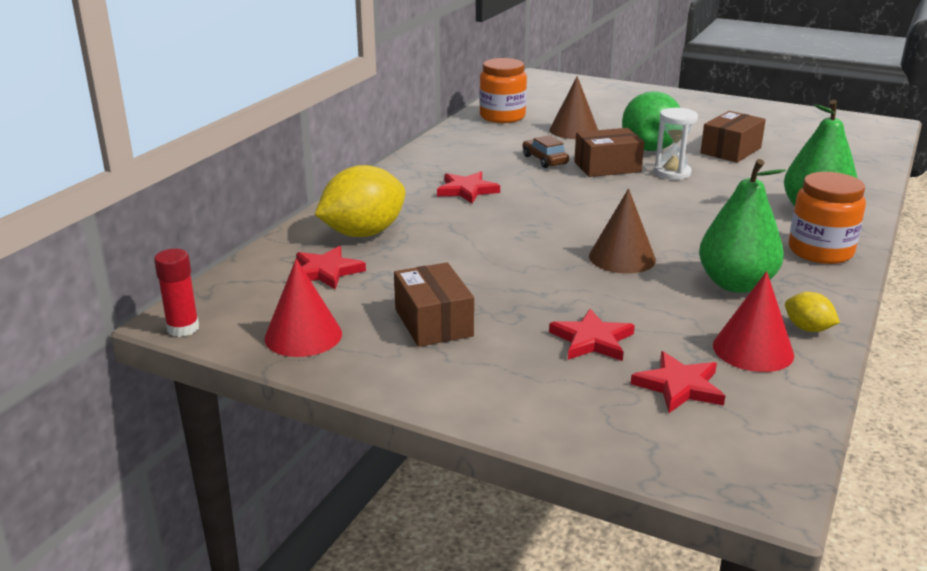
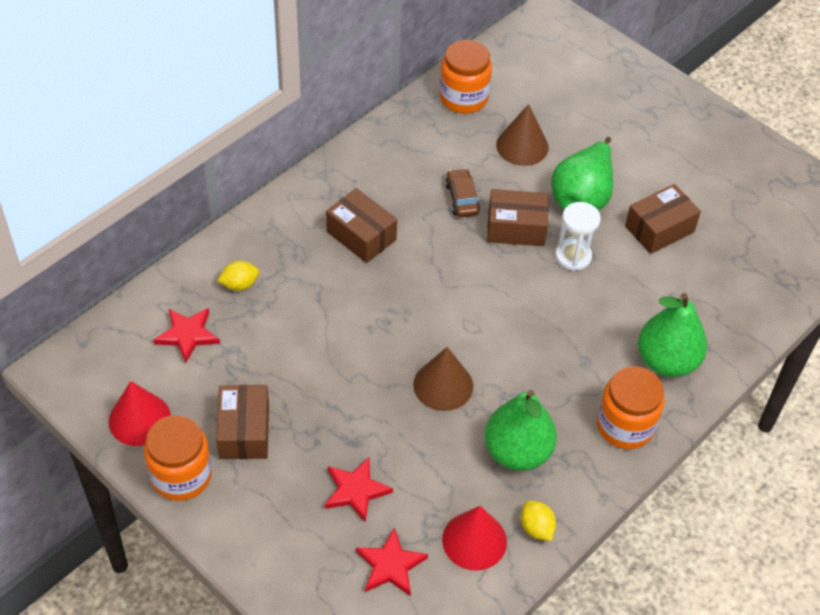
camera: 15 degrees right, 25 degrees up
red glue stick [154,249,199,337] -> none
yellow lemon [315,165,406,237] -> yellow lemon [217,261,259,291], size x0.47
red star [437,171,500,204] -> brown box [326,188,397,263]
none -> orange jar [144,415,212,501]

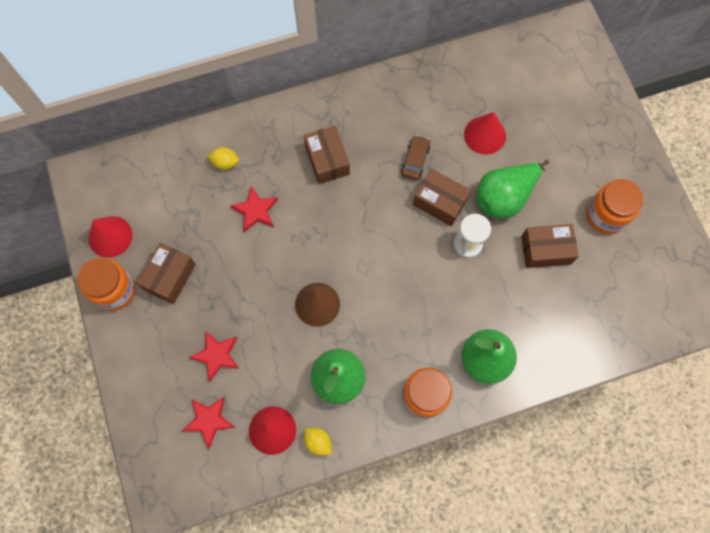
camera: 30 degrees right, 20 degrees up
red star [153,308,220,363] -> red star moved to [230,186,278,232]
orange jar [439,40,492,114] -> orange jar moved to [586,179,643,234]
brown cone [496,104,548,166] -> red cone [464,112,506,155]
yellow lemon [521,501,556,541] -> yellow lemon turned 45 degrees counterclockwise [304,427,331,456]

